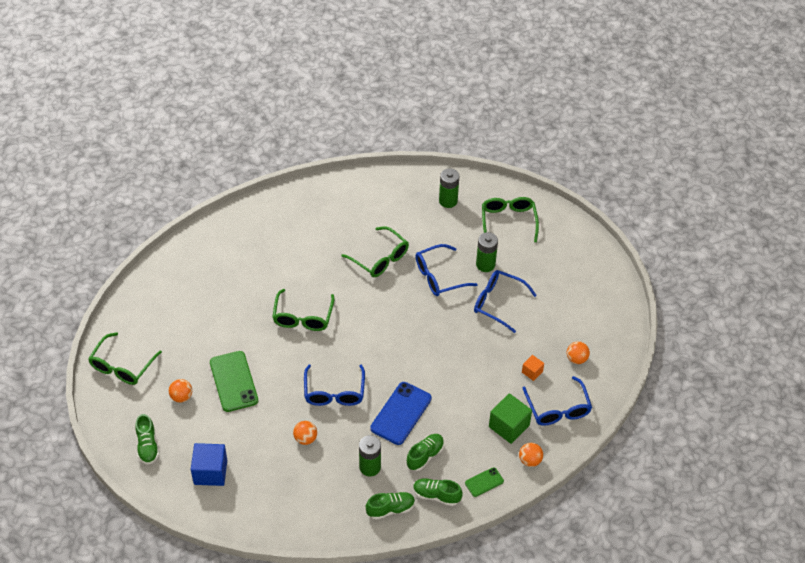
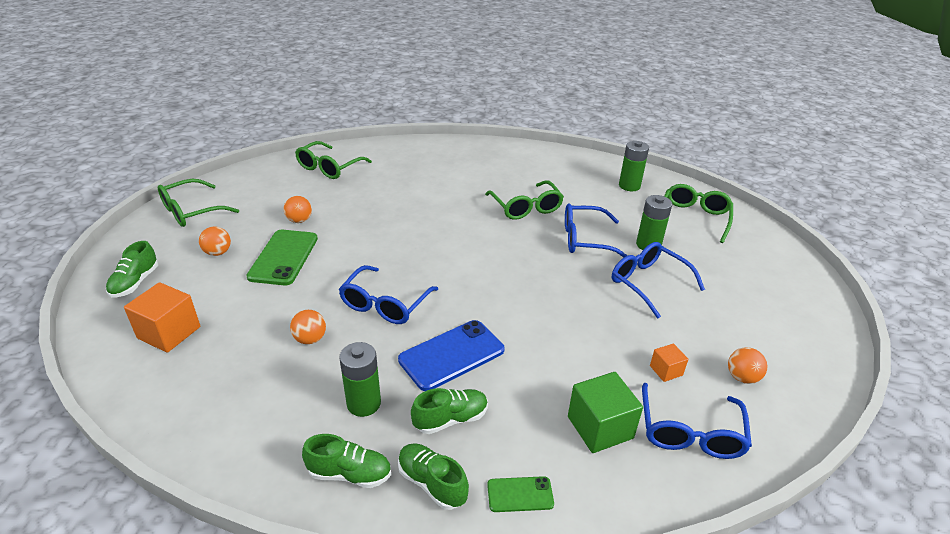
camera: 25 degrees right, 15 degrees down
blue cube [191,443,227,486] -> orange cube [124,282,200,353]
green glasses [272,289,335,331] -> green glasses moved to [295,141,372,179]
orange ball [519,443,543,467] -> orange ball moved to [283,196,312,223]

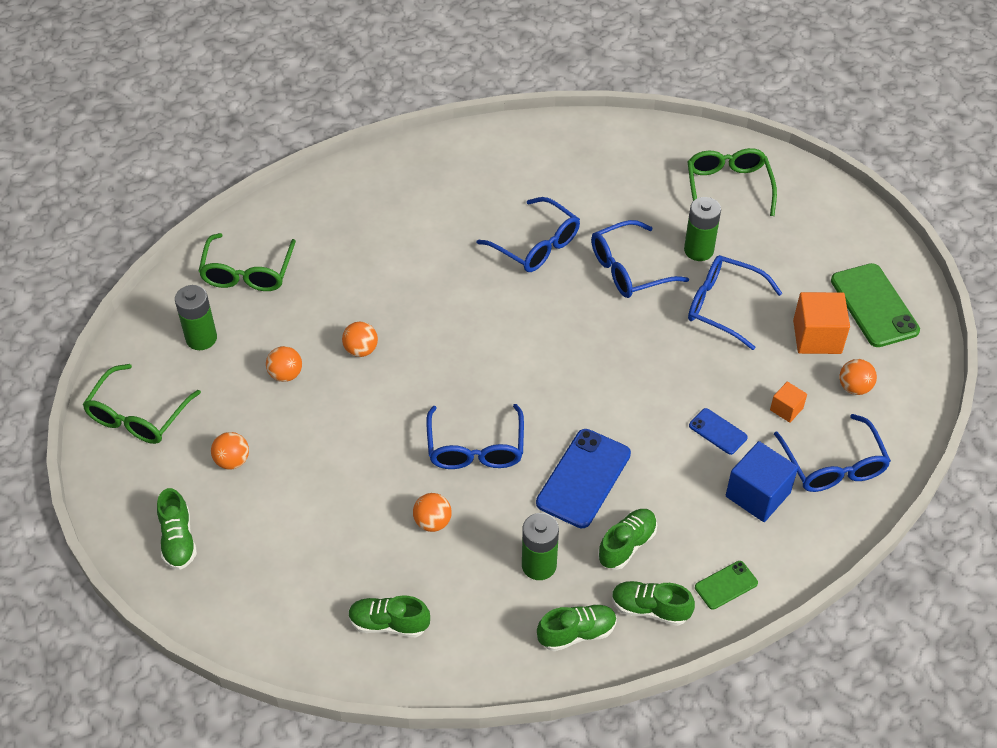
camera: 25 degrees left, 15 degrees up
orange cube [124,282,200,353] -> orange cube moved to [793,292,850,354]
green phone [246,230,318,285] -> green phone moved to [831,263,920,347]
green glasses [485,180,564,220] -> blue glasses [477,197,580,272]
green cube [568,372,643,453] -> blue cube [726,441,798,522]
green battery [619,141,649,191] -> green battery moved to [175,285,217,350]
none -> orange ball [342,322,378,357]
none -> green shoe [348,596,430,637]
none -> blue phone [689,408,748,455]

